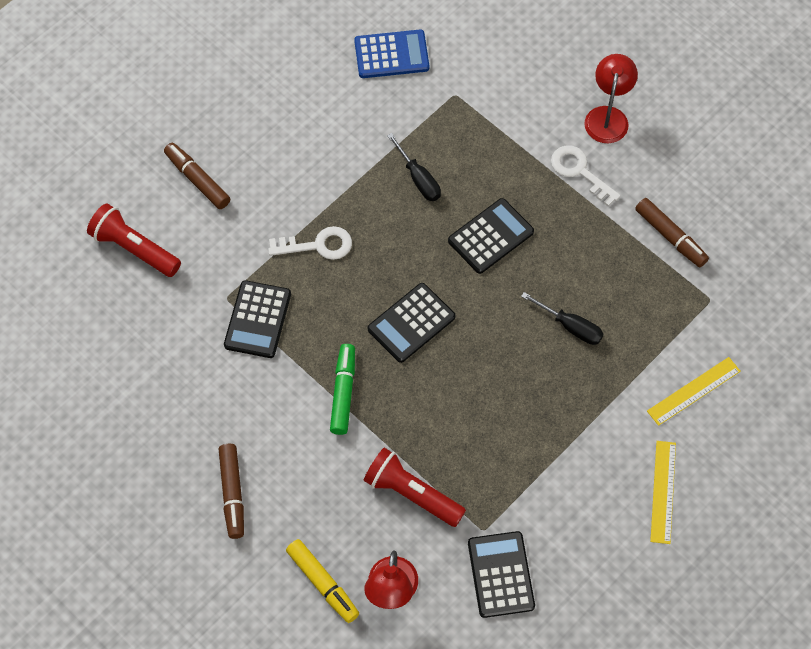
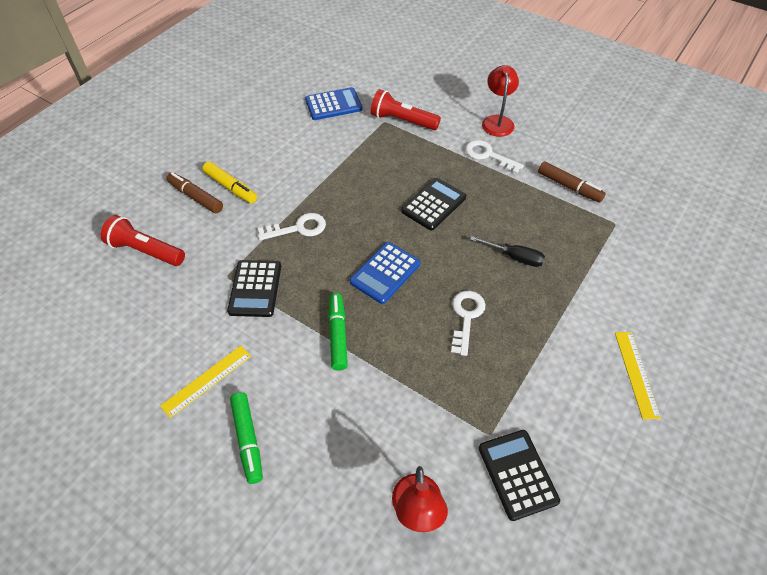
camera: 10 degrees left, 10 degrees down
brown marker [219,444,244,539] -> green marker [230,392,263,484]
yellow marker [286,539,359,623] -> yellow marker moved to [202,162,257,203]
red flashlight [364,448,466,527] -> red flashlight moved to [371,89,441,130]
black calculator [368,283,455,363] -> blue calculator [350,242,420,304]
black screwdriver [387,133,441,201] -> none
yellow ruler [647,357,741,426] -> yellow ruler moved to [160,345,251,418]
none -> white key [451,291,485,356]

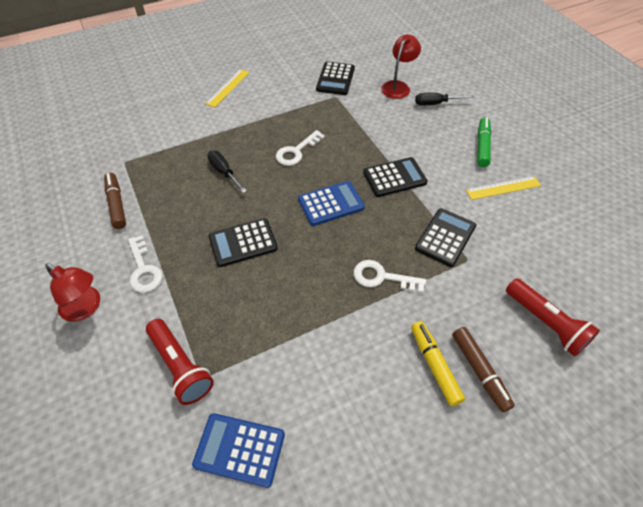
camera: 150 degrees left, 0 degrees up
green marker [328,293,348,371] -> black calculator [363,157,428,197]
red lamp [482,65,519,137] -> red lamp turned 90 degrees counterclockwise [45,263,100,322]
none -> black screwdriver [415,93,474,106]

